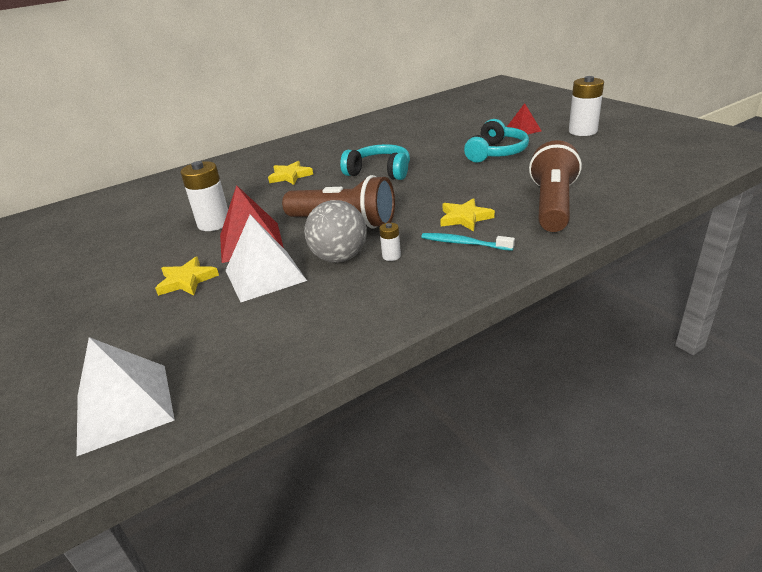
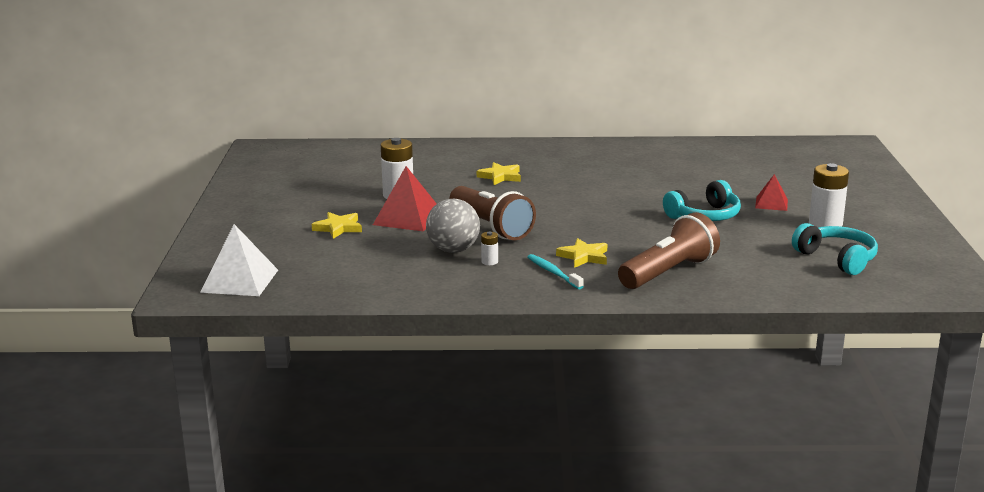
camera: 30 degrees right, 10 degrees down
white pyramid [225,215,307,302] -> none
turquoise headphones [340,144,410,180] -> turquoise headphones moved to [792,223,878,275]

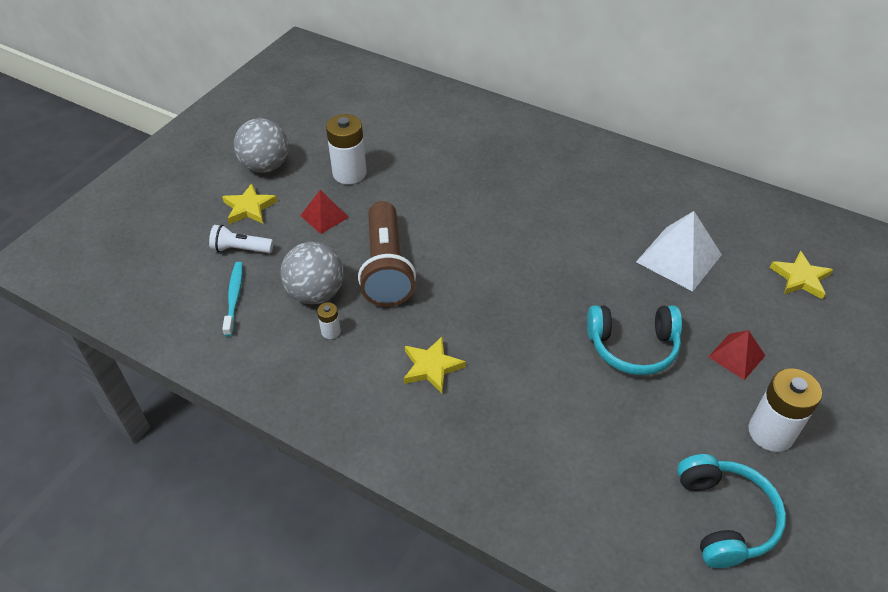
camera: 30 degrees right, 25 degrees up
white pyramid [200,224,278,296] -> white pyramid moved to [636,211,722,291]
red pyramid [373,166,437,232] -> red pyramid [300,190,349,234], size x0.59
yellow star [477,162,521,185] -> yellow star moved to [770,251,833,300]
turquoise toothbrush [527,254,584,289] -> turquoise toothbrush moved to [222,262,243,336]
brown flashlight [618,212,720,289] -> none
none -> white flashlight [209,225,274,253]
none -> grey ball [234,118,289,173]

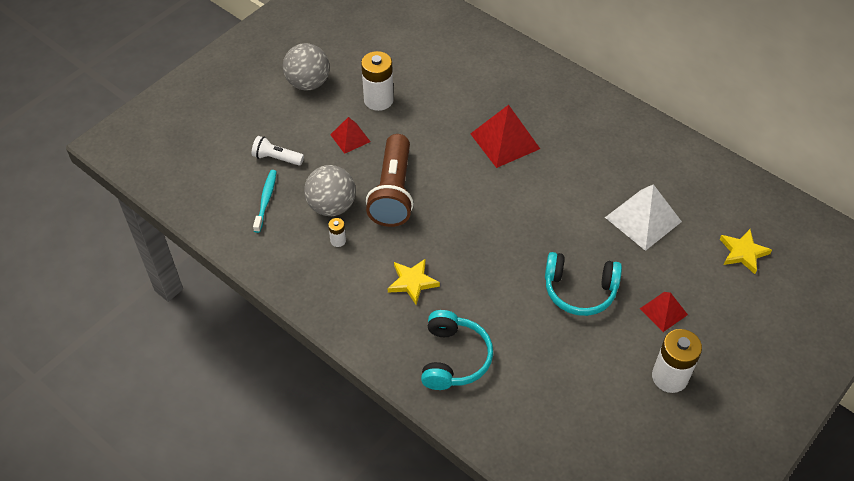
camera: 10 degrees right, 5 degrees up
yellow star [222,183,278,224] -> none
turquoise headphones [677,454,786,568] -> turquoise headphones moved to [421,310,493,390]
none -> red pyramid [470,105,540,168]

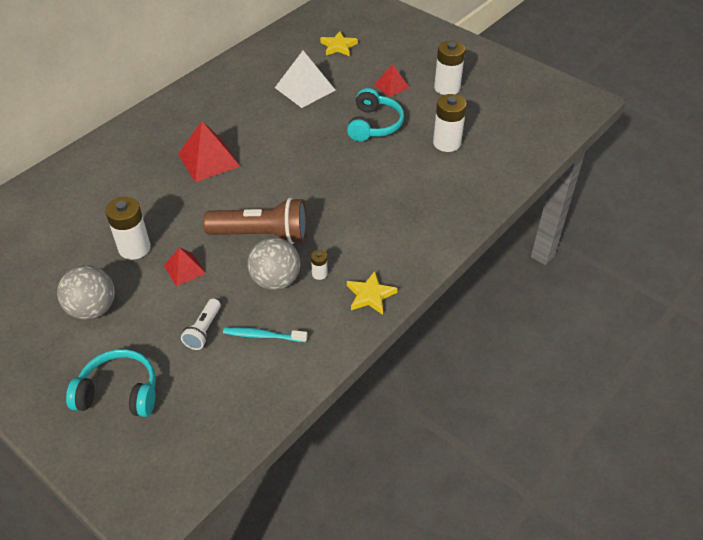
camera: 90 degrees left, 5 degrees down
yellow star [388,258,440,305] -> yellow star moved to [347,271,397,315]
turquoise headphones [421,310,493,390] -> turquoise headphones moved to [66,349,156,417]
none -> white battery [433,94,467,152]

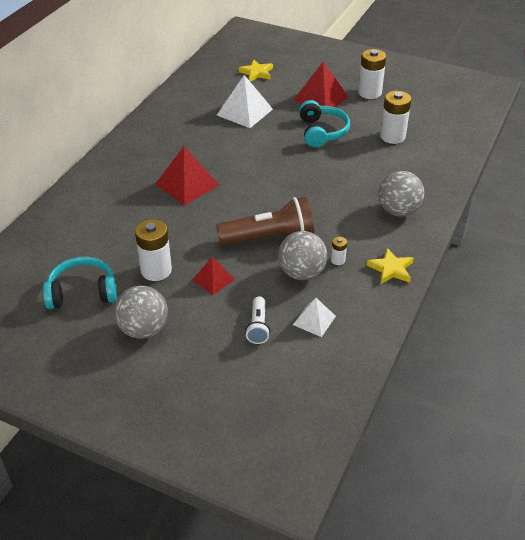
camera: 15 degrees left, 5 degrees down
turquoise headphones [66,349,156,417] -> turquoise headphones moved to [43,257,117,309]
turquoise toothbrush [223,327,307,342] -> white pyramid [293,298,336,337]
red pyramid [374,64,409,97] -> red pyramid [294,62,349,107], size x1.71
none -> grey ball [379,171,424,216]

